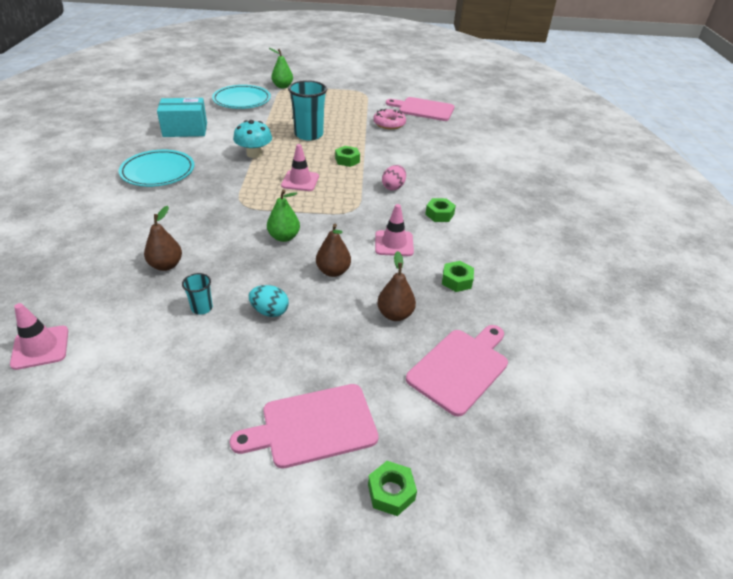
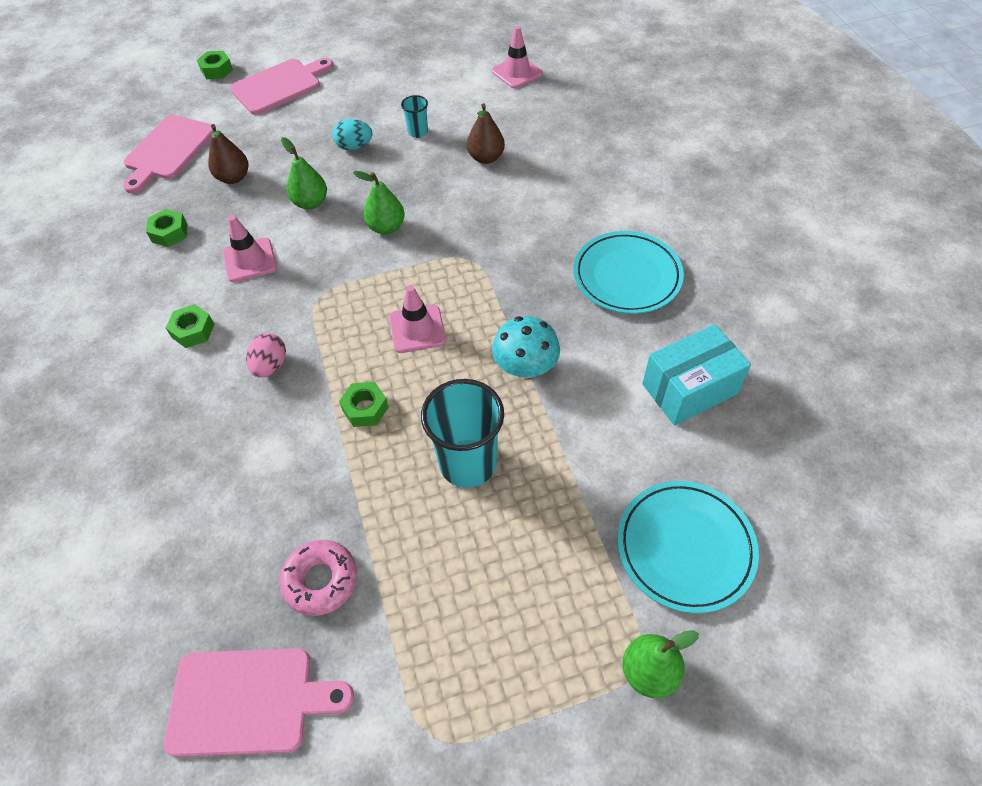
camera: 165 degrees right, 15 degrees up
brown pear [316,224,351,277] -> green pear [281,137,327,209]

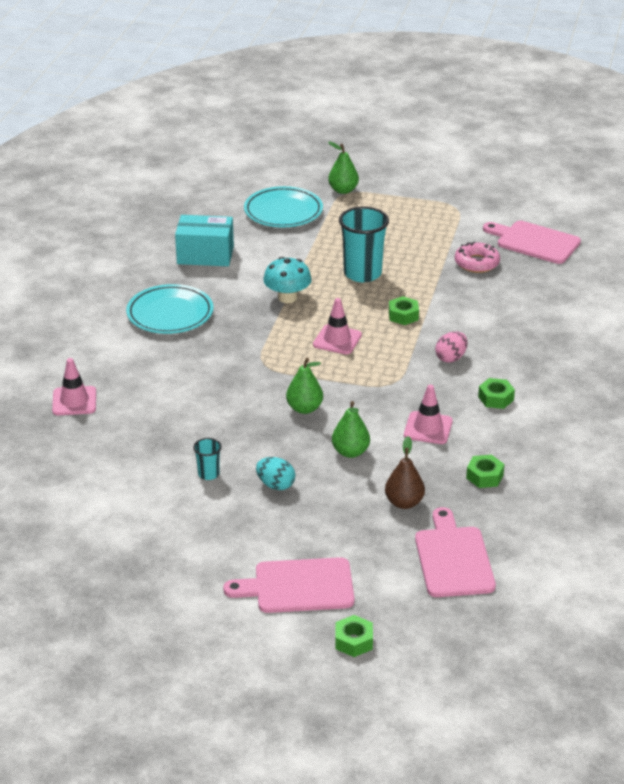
camera: 150 degrees left, 20 degrees down
pink cutting board [123,115,214,193] -> pink cutting board turned 60 degrees counterclockwise [415,507,496,597]
brown pear [467,103,505,164] -> none
pink traffic cone [492,26,543,89] -> pink traffic cone moved to [52,358,96,416]

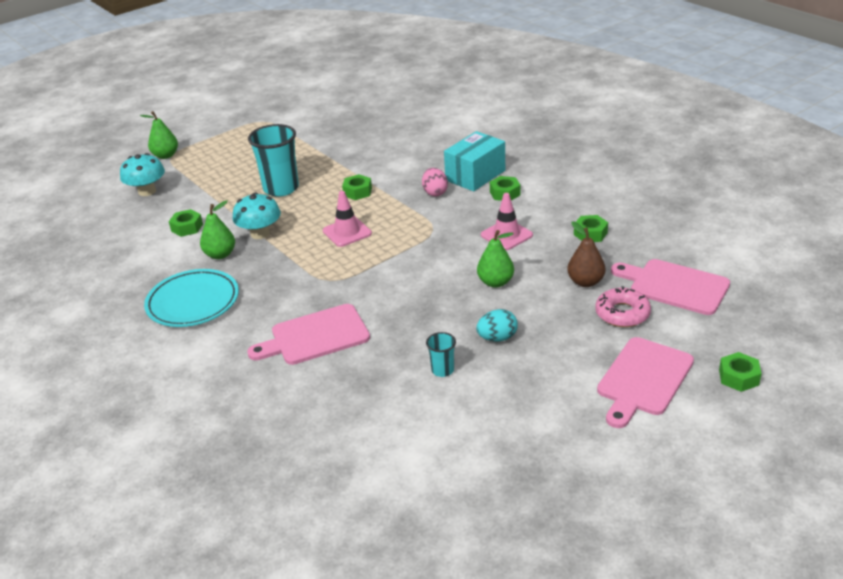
camera: 50 degrees left, 0 degrees up
pink traffic cone [52,358,96,416] -> none
turquoise box [175,215,234,266] -> turquoise box moved to [444,131,505,191]
turquoise plate [244,186,323,228] -> turquoise mushroom [120,153,165,196]
green pear [286,358,323,414] -> green pear moved to [200,200,235,259]
pink donut [455,242,500,273] -> pink donut moved to [595,286,651,327]
pink cutting board [483,221,581,264] -> pink cutting board moved to [248,304,370,365]
none -> green nut [169,209,203,237]

